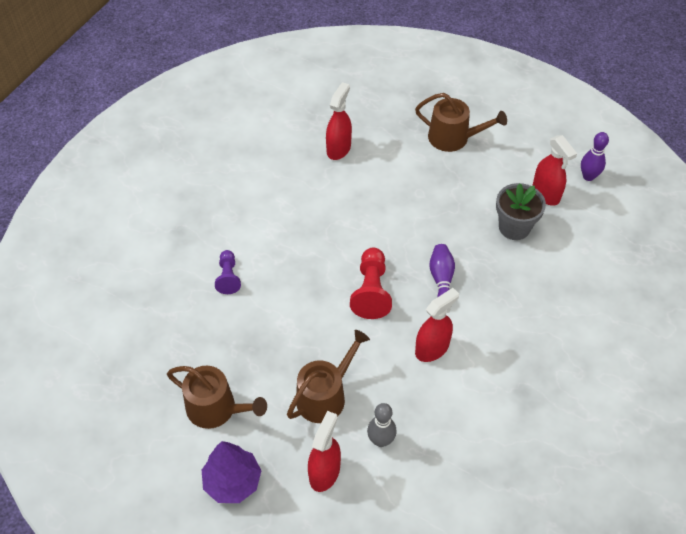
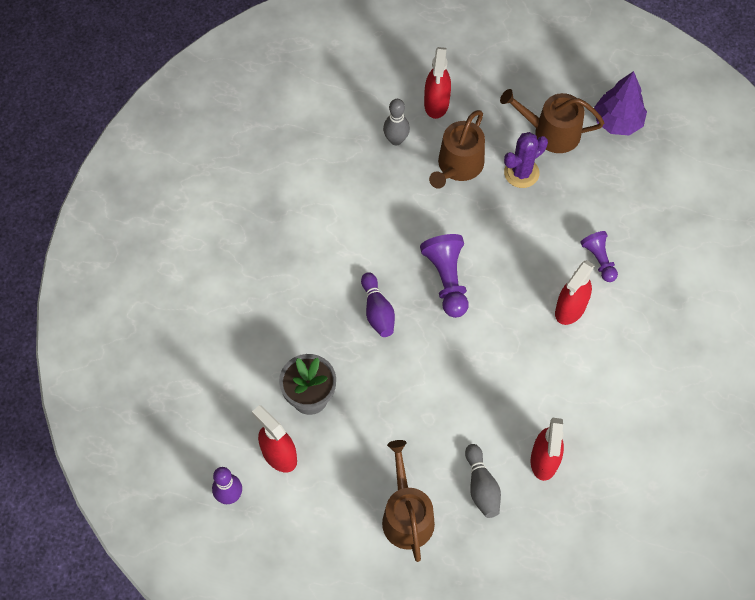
camera: 165 degrees right, 10 degrees up
purple tree [202,441,262,503] -> purple tree moved to [594,71,647,135]
red pawn [350,248,392,319] -> purple pawn [420,234,469,318]
brown watering can [415,93,507,152] -> brown watering can turned 75 degrees clockwise [382,440,435,562]
red spray bottle [415,288,459,362] -> red spray bottle moved to [555,260,595,325]
none -> grey bowling pin [465,444,501,518]
none -> purple cactus [504,132,548,188]

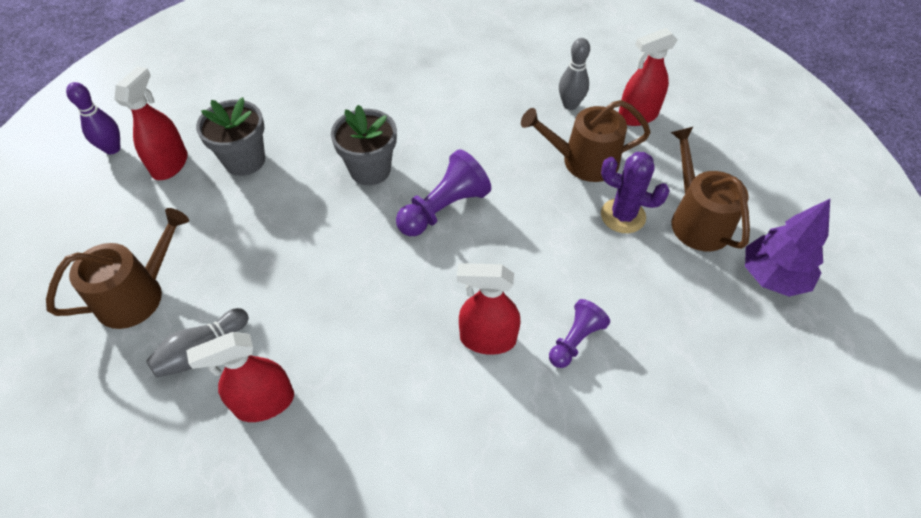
camera: 60 degrees right, 10 degrees down
purple bowling pin [361,272,395,337] -> grey flower pot [331,105,397,185]

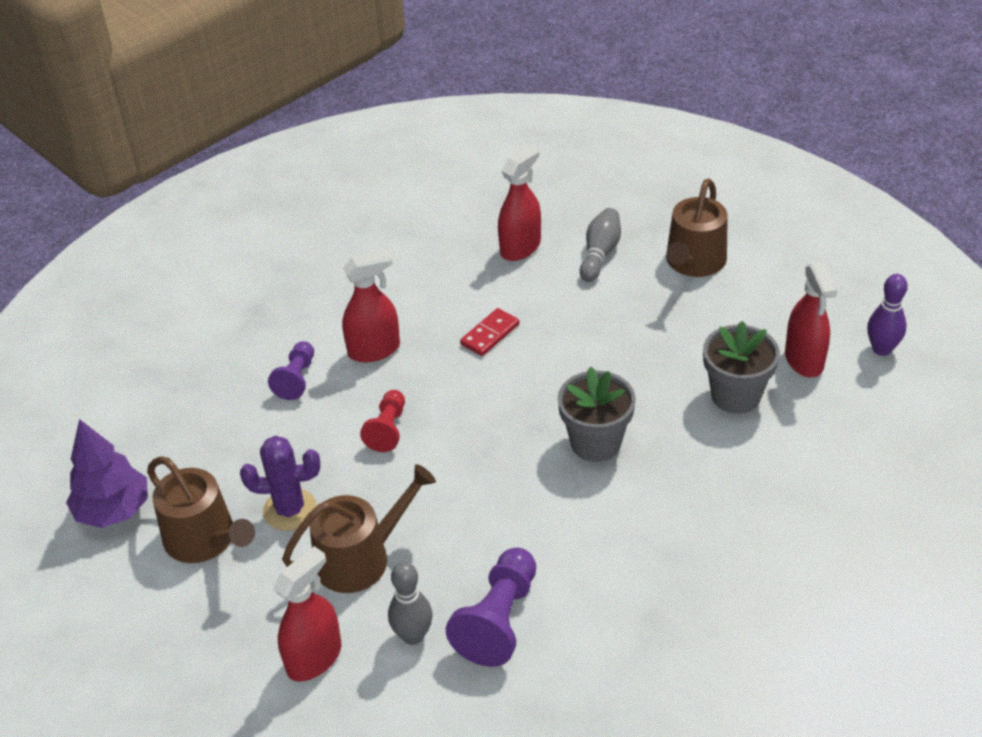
camera: 155 degrees right, 10 degrees down
purple pawn [396,149,491,236] -> purple pawn moved to [446,548,536,667]
none -> red pawn [360,390,405,452]
none -> red domino [460,308,520,356]

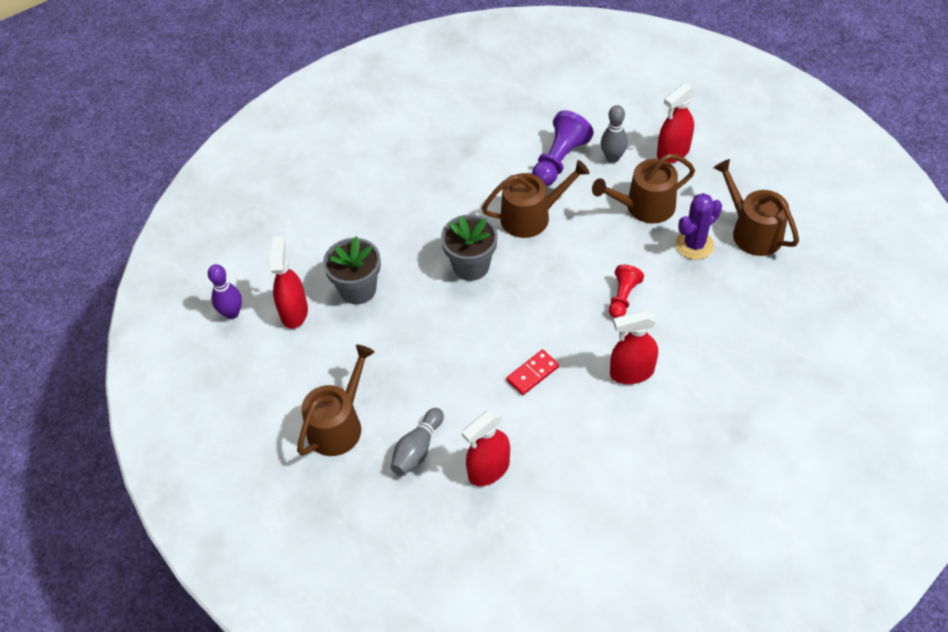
camera: 170 degrees left, 10 degrees up
purple tree [66,419,148,528] -> none
purple cactus [240,436,320,531] -> purple cactus turned 45 degrees counterclockwise [676,193,722,260]
purple pawn [268,341,314,400] -> none
none -> brown watering can [482,160,590,238]

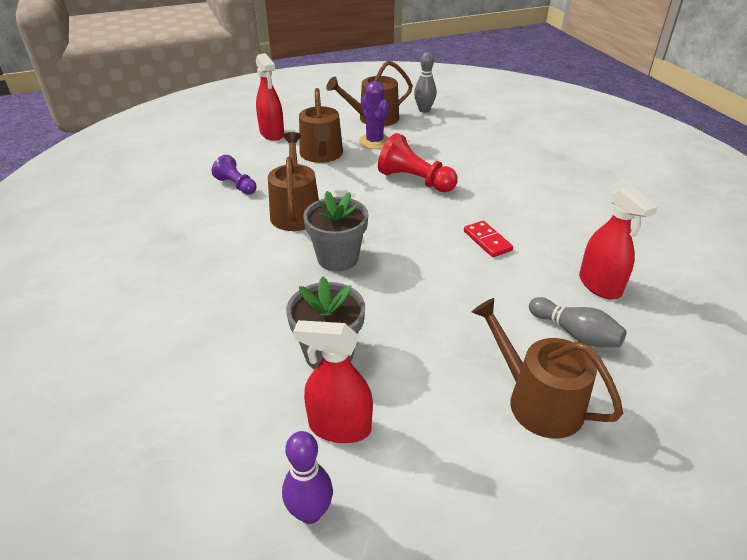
camera: 80 degrees left, 15 degrees down
purple pawn [532,110,594,186] -> purple pawn [212,155,257,195], size x0.63
grey bowling pin [601,105,628,163] -> grey bowling pin moved to [414,52,437,113]
red pawn [609,265,644,318] -> red pawn [378,133,458,192], size x1.59
red spray bottle [610,310,658,384] -> none

